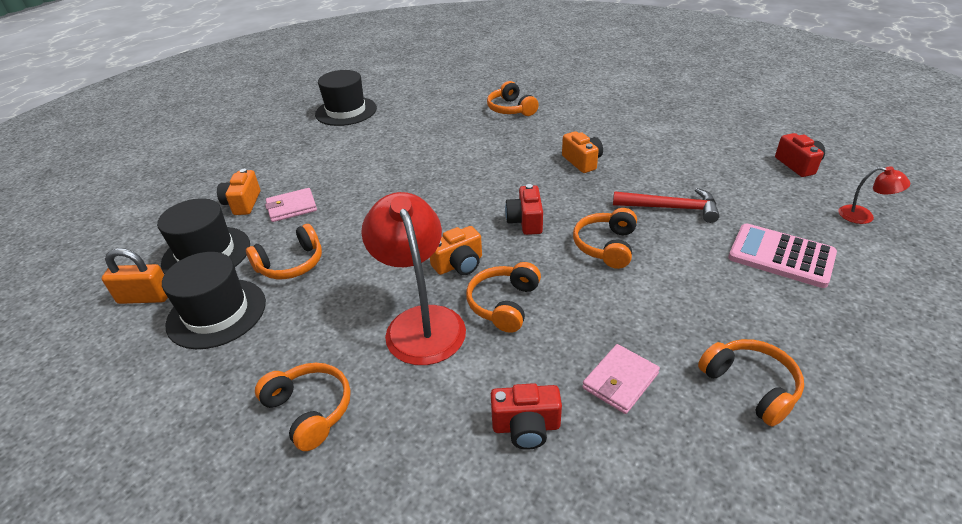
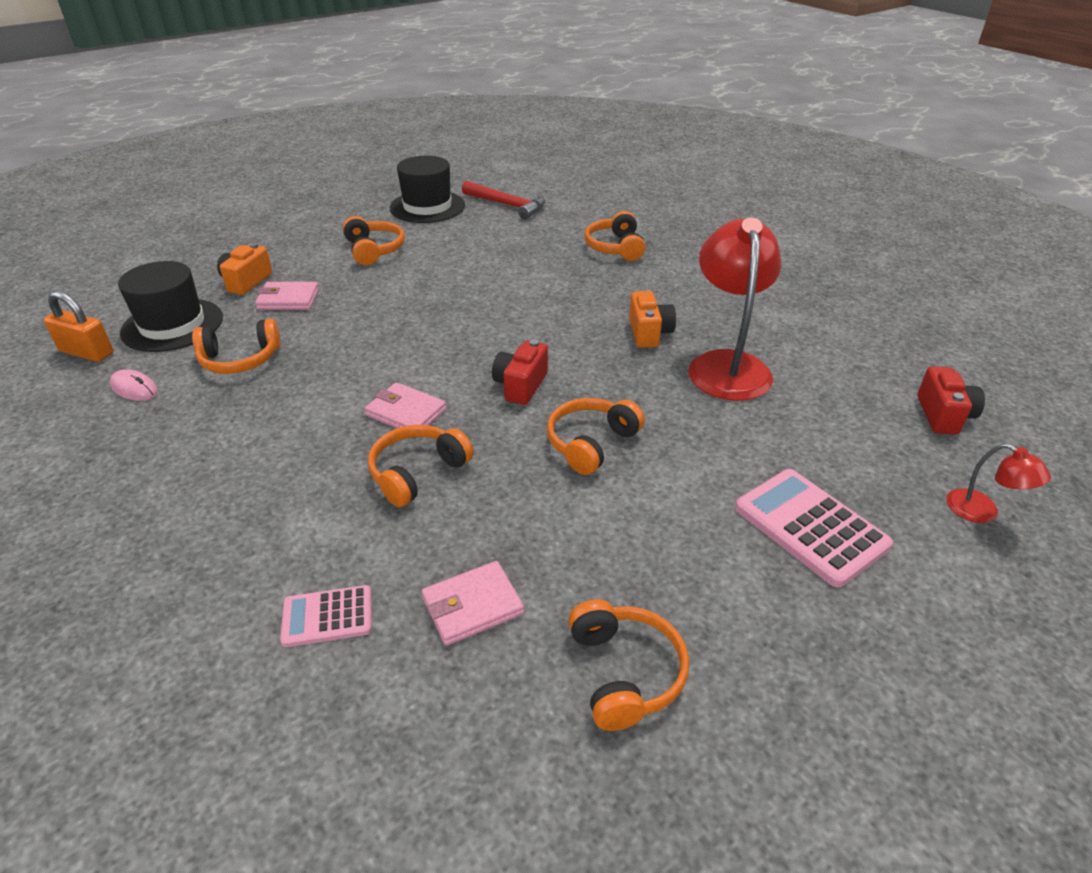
camera: 20 degrees right, 0 degrees up
black hat [162,252,266,349] -> pink mouse [110,369,158,401]
orange headphones [255,363,351,451] -> orange headphones moved to [343,216,405,265]
red lamp [361,192,466,365] -> red lamp moved to [688,217,781,401]
orange camera [430,226,482,275] -> pink wallet [365,382,446,428]
red camera [491,383,562,450] -> pink calculator [280,585,372,647]
red hammer [613,188,720,223] -> red hammer moved to [462,181,545,220]

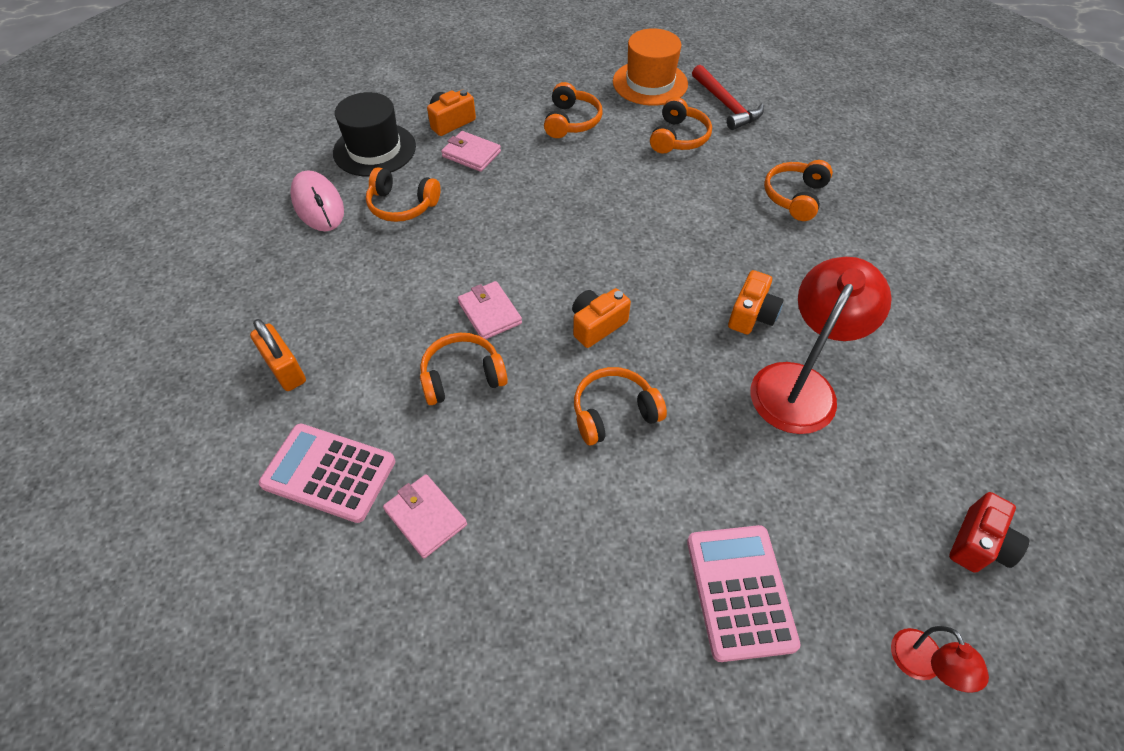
camera: 30 degrees right, 15 degrees up
orange padlock [44,291,114,362] -> orange padlock moved to [250,319,306,391]
pink mouse [110,369,158,401] -> pink mouse [290,170,344,231], size x1.79
pink calculator [280,585,372,647] -> pink calculator [259,424,395,523], size x1.70
black hat [390,156,465,223] -> orange hat [613,28,688,106]
pink wallet [422,561,524,646] -> pink wallet turned 45 degrees clockwise [383,474,467,559]
red camera [492,339,548,405] -> orange camera [572,288,631,348]
orange headphones [568,599,689,731] -> orange headphones moved to [650,97,712,154]

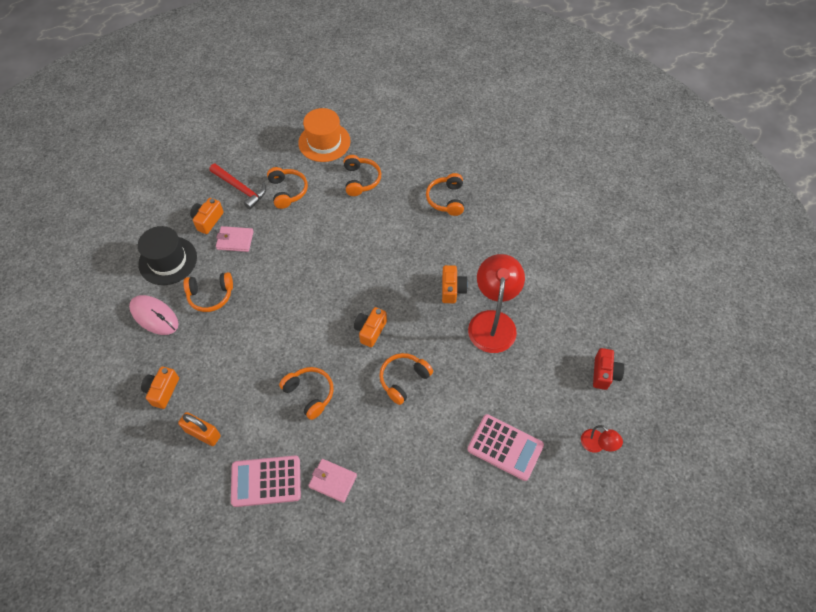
camera: 25 degrees left, 5 degrees up
orange headphones [420,333,508,405] -> orange headphones turned 90 degrees clockwise [279,367,334,420]
pink wallet [458,281,522,339] -> none
pink calculator [687,525,801,662] -> pink calculator turned 150 degrees clockwise [467,414,544,481]
red hammer [692,65,764,130] -> red hammer moved to [209,163,266,209]
none -> orange camera [141,366,179,409]

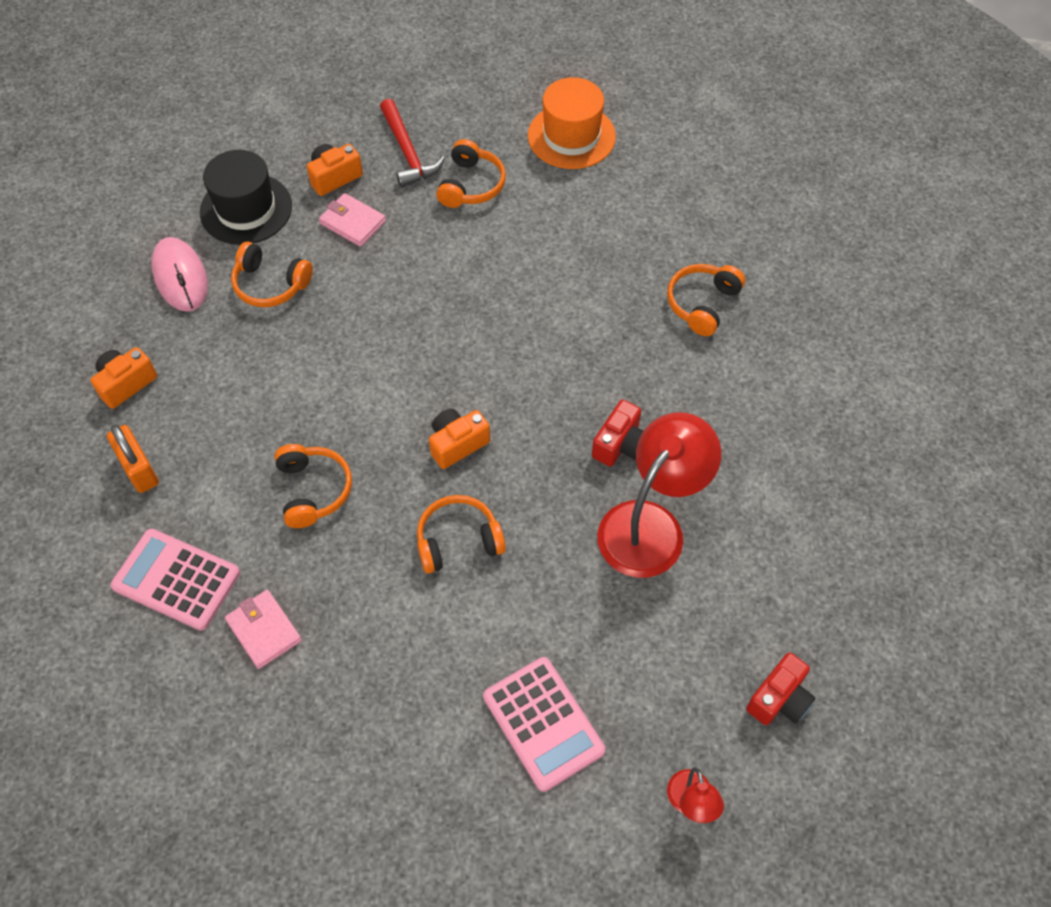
camera: 30 degrees right, 0 degrees up
orange headphones [343,155,381,196] -> none
orange camera [442,265,468,303] -> red camera [592,399,644,467]

